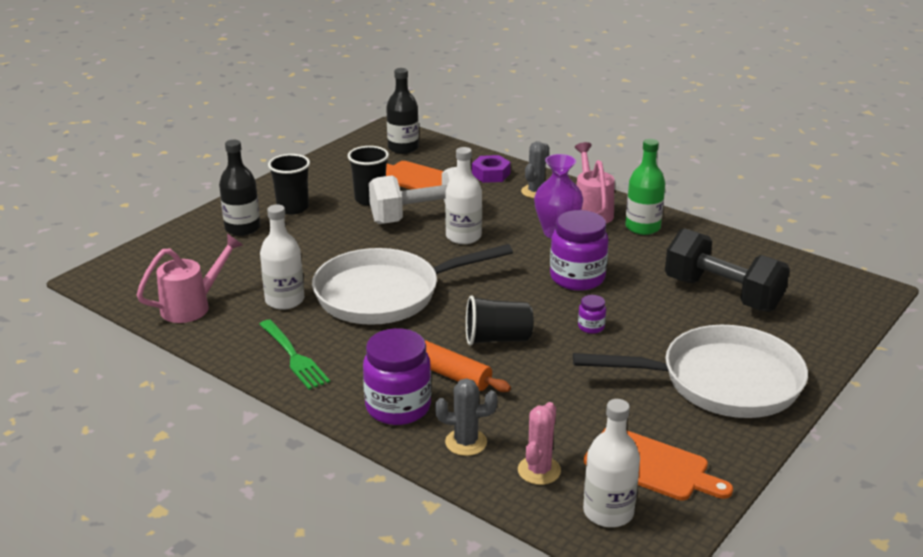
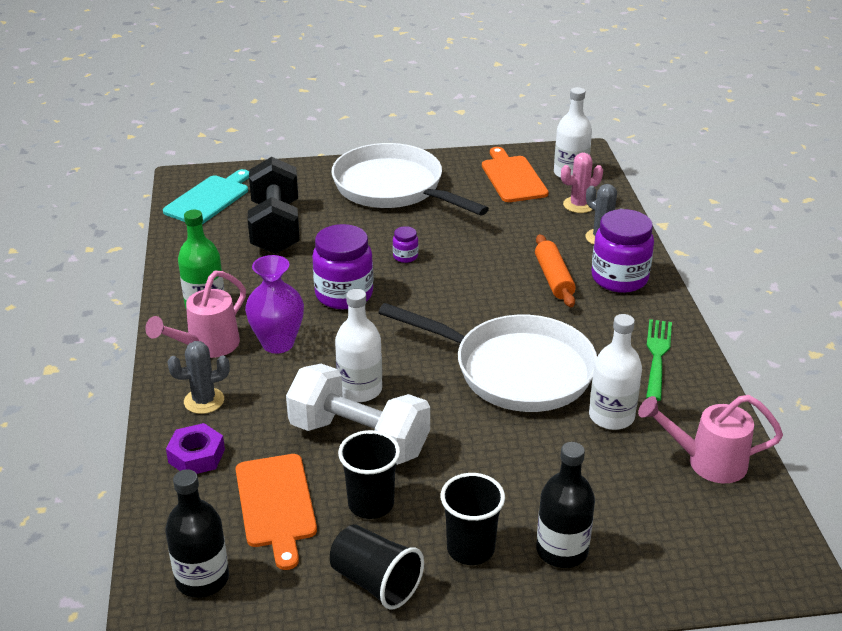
camera: 135 degrees left, 5 degrees up
black cup [466,295,533,346] -> black cup moved to [330,525,424,610]
none -> turquoise cutting board [163,169,249,224]

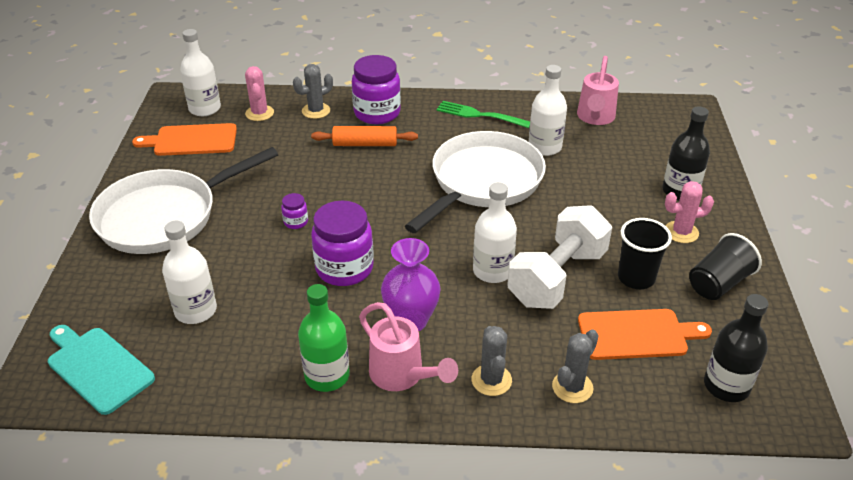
camera: 80 degrees left, 5 degrees up
purple nut [166,423,225,474] -> grey cactus [552,329,599,403]
black dumbbell [248,157,300,254] -> white bottle [162,221,217,324]
black cup [441,473,505,565] -> pink cactus [665,181,714,243]

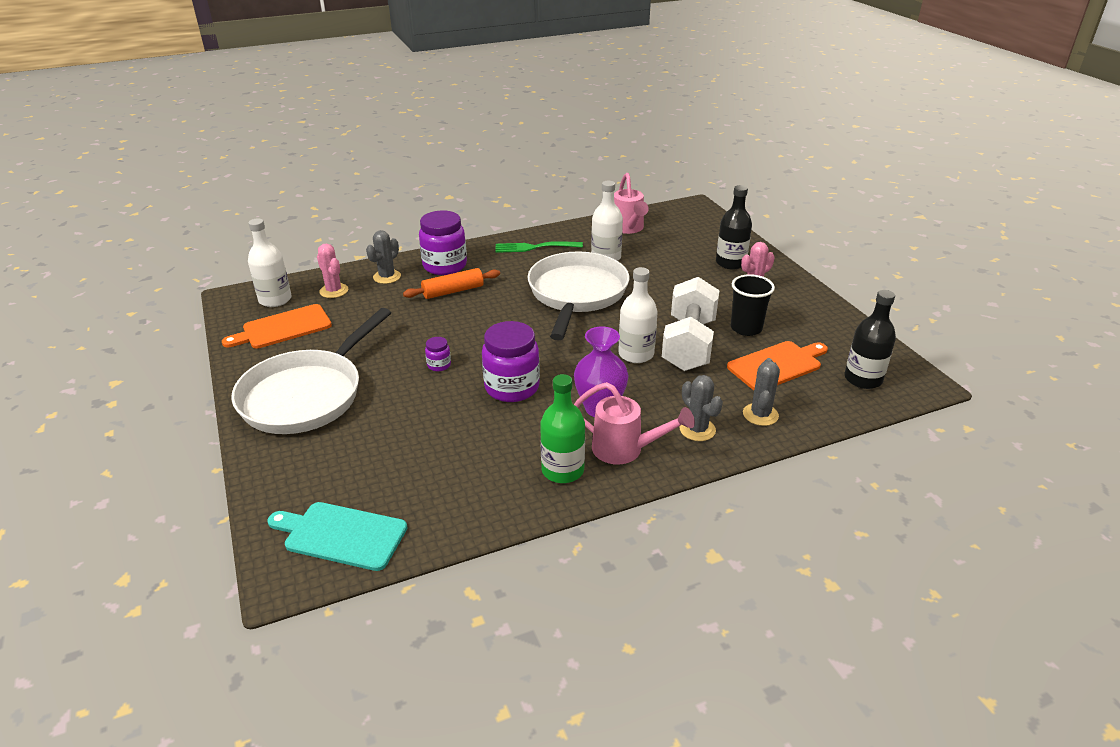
camera: 25 degrees left, 5 degrees down
white bottle [162,221,217,324] -> none
black cup [689,233,762,300] -> none

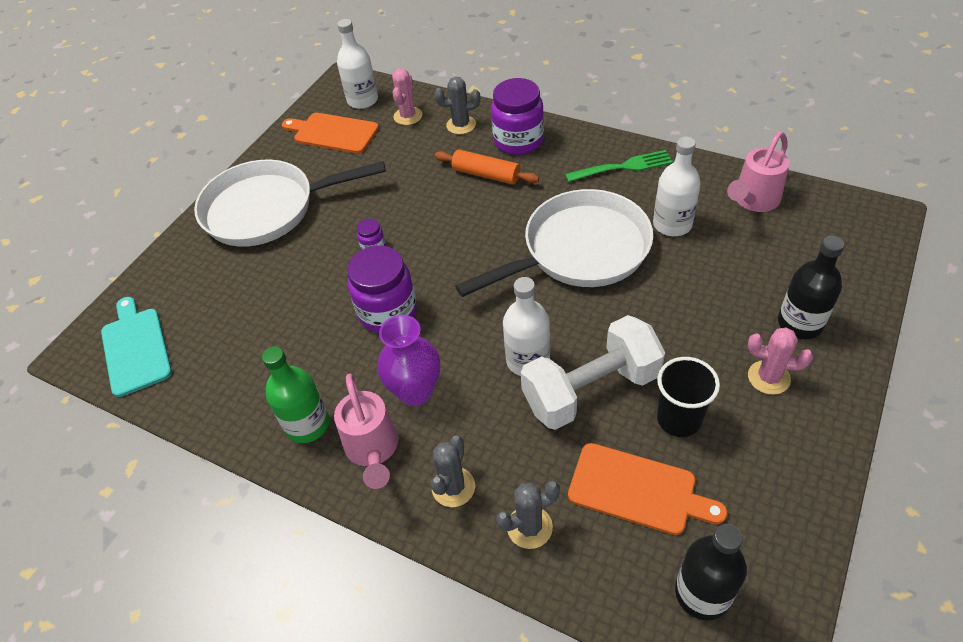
camera: 55 degrees right, 15 degrees up
green fork [495,241,583,253] -> green fork turned 120 degrees clockwise [565,150,673,182]

